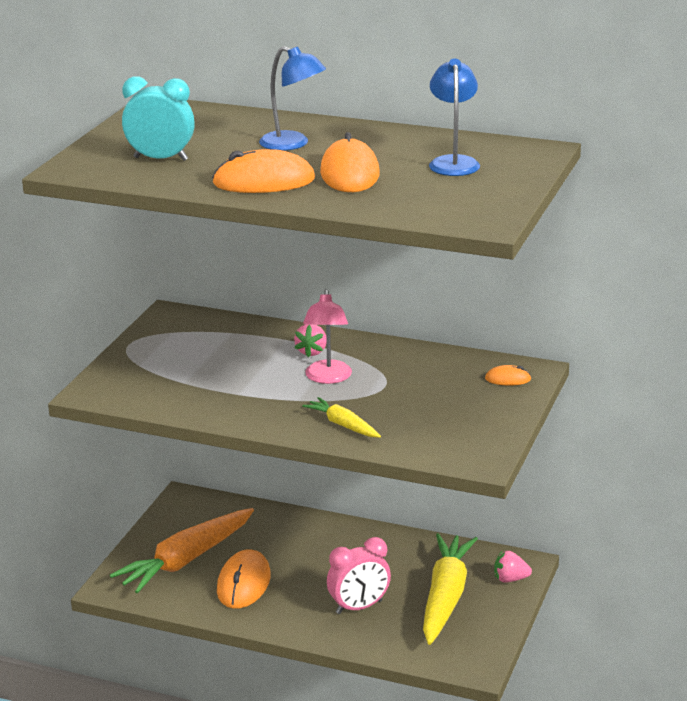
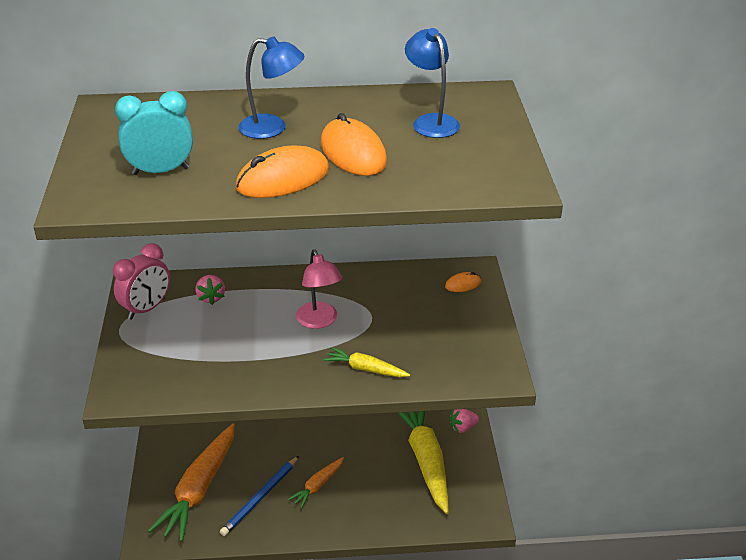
camera: 25 degrees left, 10 degrees up
orange mouse [217,549,271,609] -> blue pencil [220,456,299,536]
pink strawberry [294,324,327,358] -> pink strawberry moved to [196,275,225,305]
pink clock [327,537,391,614] -> pink clock moved to [113,243,170,319]
none -> orange carrot [288,457,344,509]

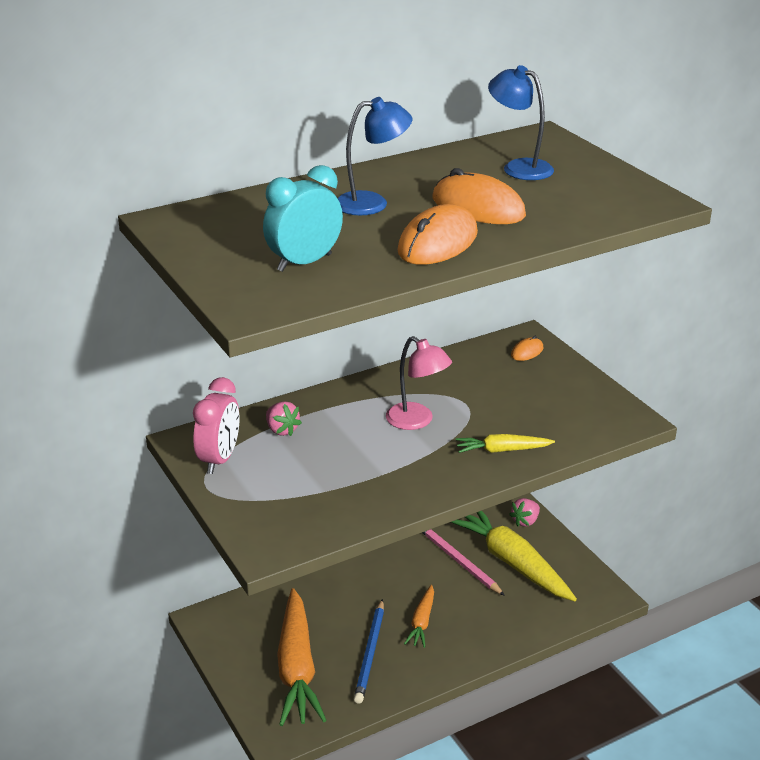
camera: 25 degrees left, 5 degrees down
none -> pink pencil [422,529,505,596]

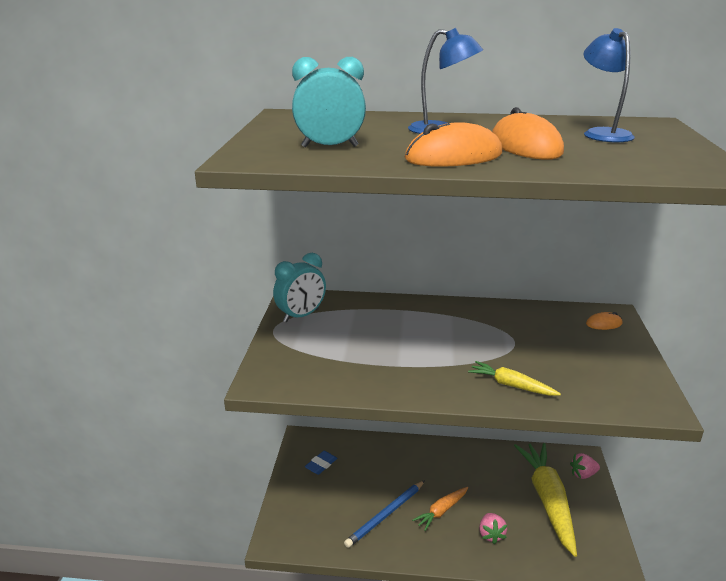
camera: 35 degrees right, 5 degrees down
pink clock [193,377,239,474] -> turquoise clock [273,253,326,322]
pink strawberry [266,401,302,436] -> pink strawberry moved to [479,513,507,544]
orange carrot [277,588,327,726] -> none
pink lamp [386,336,452,430] -> none
pink pencil [422,529,505,596] -> none
none -> blue eraser [305,451,337,475]

